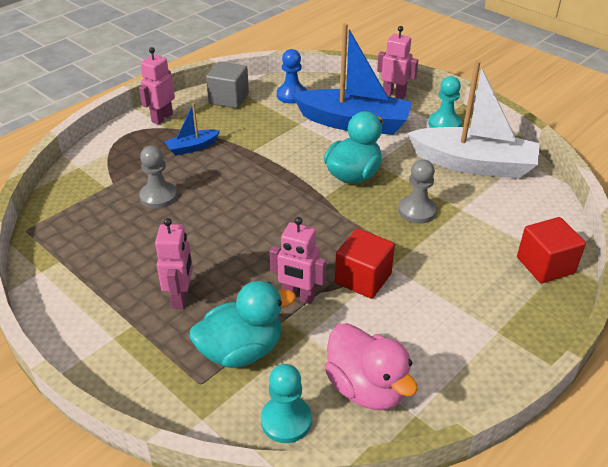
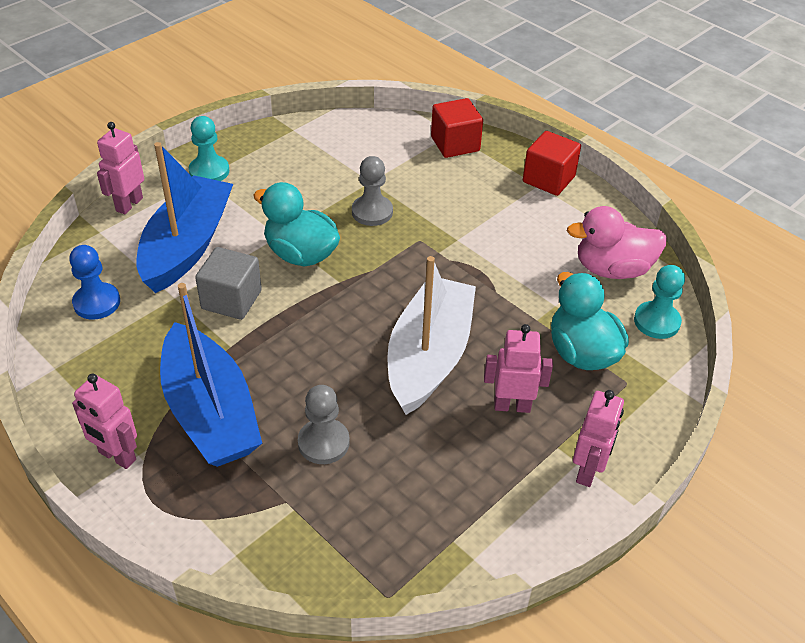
camera: 90 degrees left, 5 degrees up
blue boat [164,103,220,156] -> blue boat [160,283,262,467], size x2.20
grey cube [206,61,249,109] -> grey cube moved to [195,247,262,320]
pink robot [270,217,326,304] -> pink robot moved to [573,390,624,487]
pink duck [324,323,418,410] -> pink duck turned 150 degrees counterclockwise [567,206,667,279]
red cube [335,228,395,299] -> red cube moved to [523,131,581,196]
white boat [407,60,540,179] -> white boat moved to [387,256,476,415]

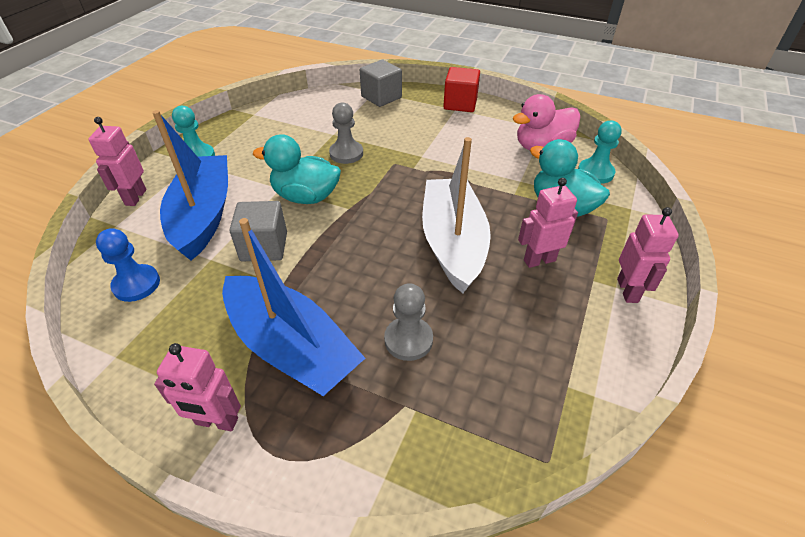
camera: 20 degrees left, 0 degrees up
red cube [431,98,483,158] -> grey cube [360,60,402,107]

